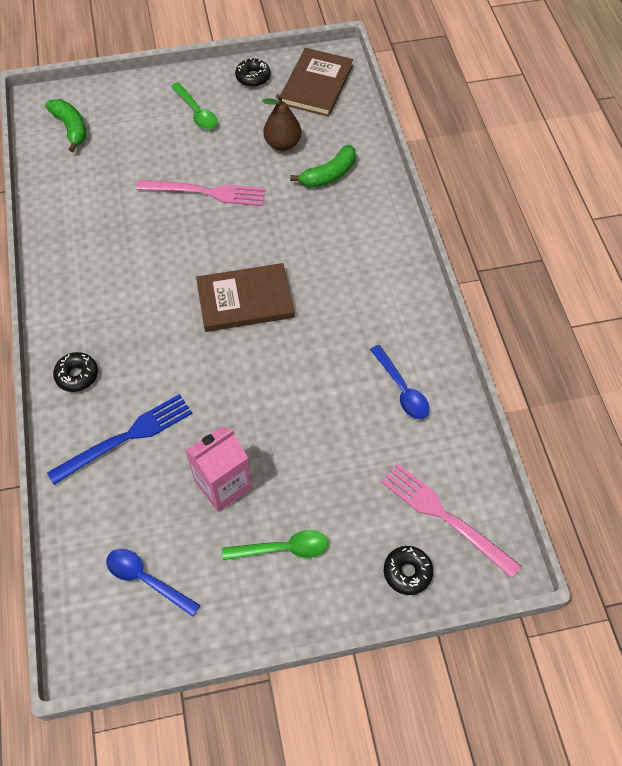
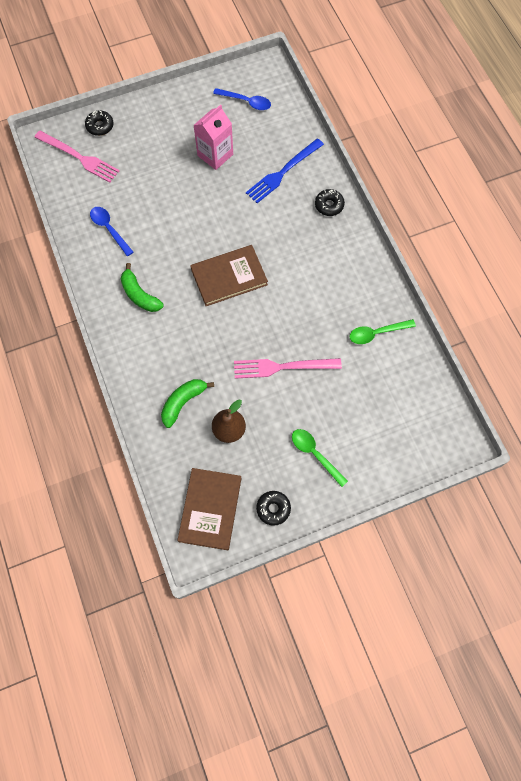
camera: 170 degrees right, 10 degrees up
green banana [45,99,86,152] -> green banana moved to [121,263,164,312]
green spoon [222,530,328,560] -> green spoon moved to [350,319,416,344]

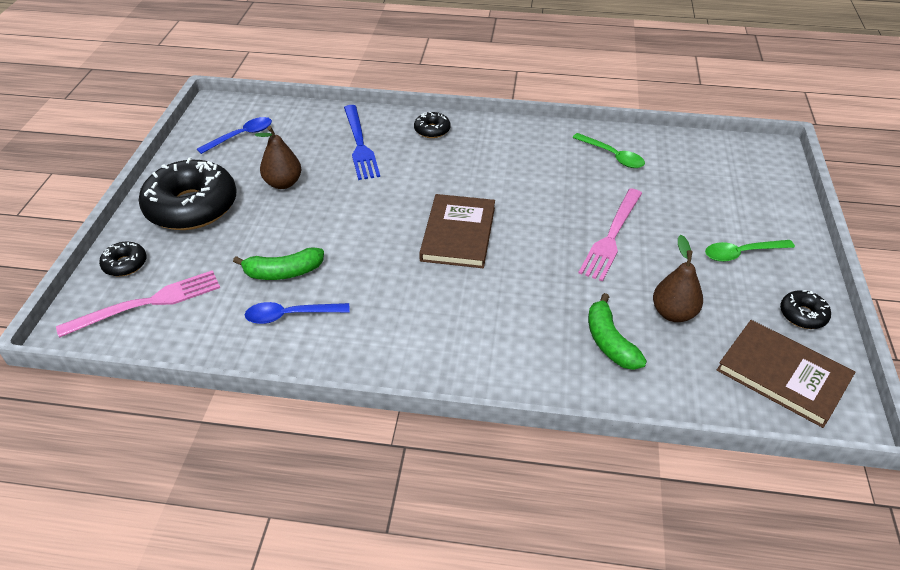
camera: 60 degrees left, 25 degrees down
green banana [121,263,164,312] -> green banana moved to [233,247,324,280]
pink carton [193,105,233,170] -> brown pear [255,126,302,189]
green spoon [350,319,416,344] -> green spoon turned 60 degrees counterclockwise [572,133,645,168]
none -> black donut [139,158,237,230]

